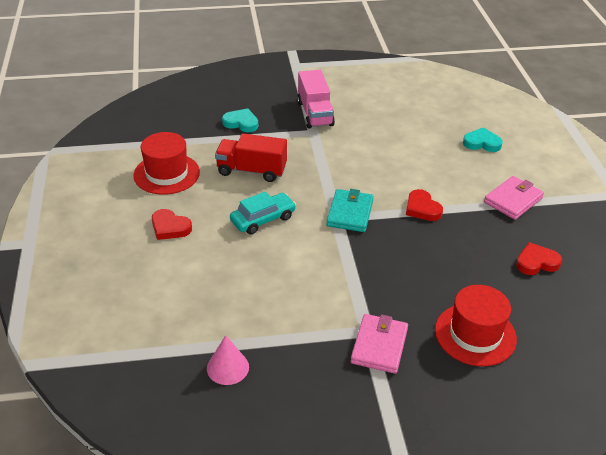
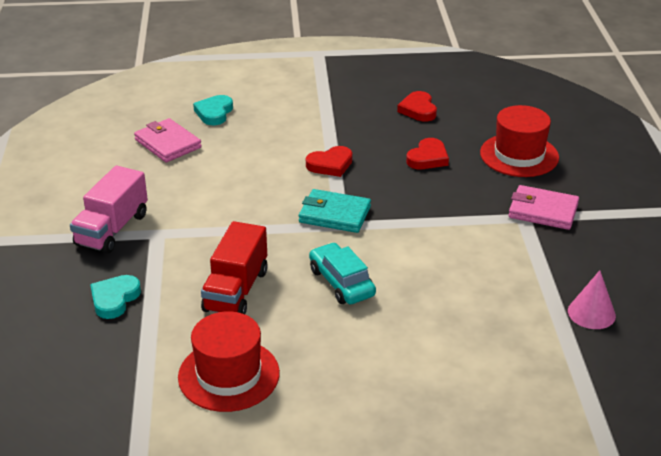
camera: 85 degrees left, 5 degrees down
red heart [152,209,192,240] -> red heart moved to [406,138,449,169]
pink truck [297,70,335,129] -> pink truck turned 120 degrees clockwise [70,165,148,254]
pink wallet [484,176,544,220] -> pink wallet moved to [134,118,202,162]

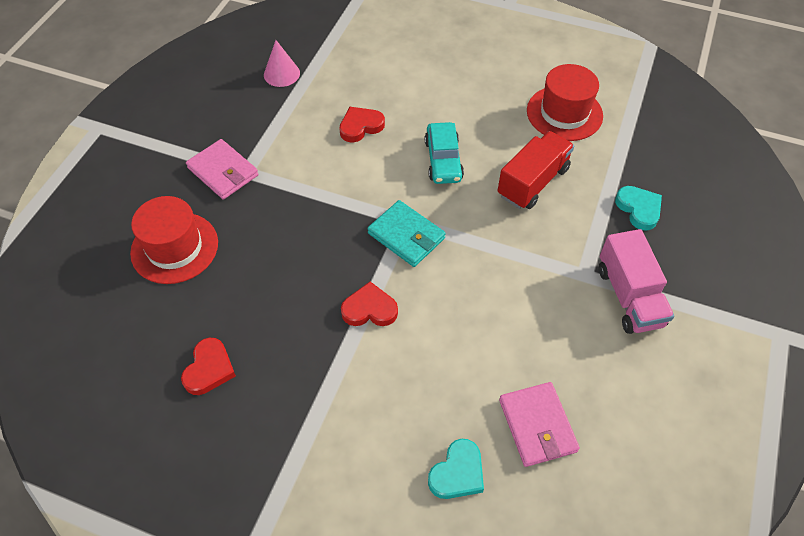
camera: 155 degrees left, 20 degrees up
pink truck [70,165,148,254] -> pink truck turned 120 degrees clockwise [599,229,674,334]
turquoise heart [90,275,141,319] -> turquoise heart turned 75 degrees counterclockwise [615,186,662,231]
red heart [406,138,449,169] -> red heart moved to [339,107,385,143]

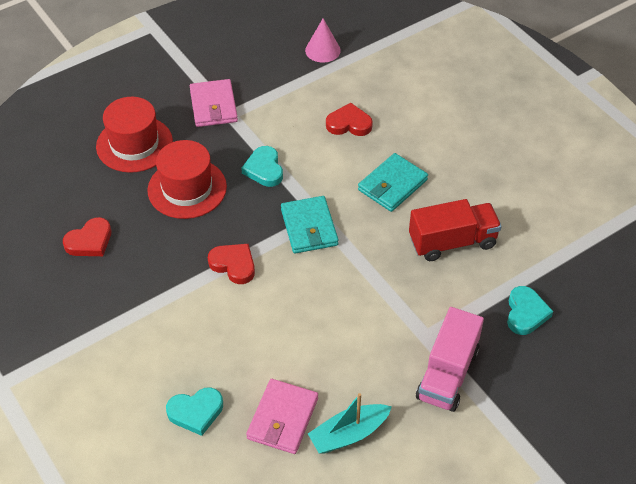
camera: 35 degrees right, 5 degrees down
turquoise car [425,122,464,184] -> turquoise wallet [358,153,428,212]
red hat [527,64,603,141] -> red hat moved to [147,140,227,219]
none -> turquoise heart [241,146,283,187]
none -> turquoise boat [308,393,392,454]

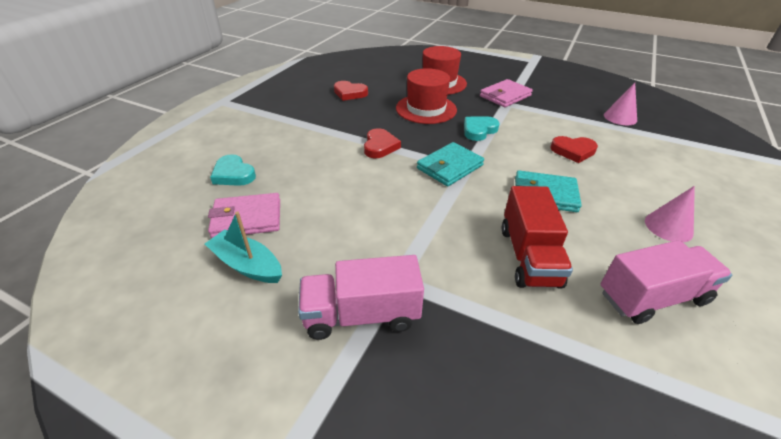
camera: 60 degrees right, 10 degrees down
red heart [326,103,373,136] -> red heart turned 120 degrees clockwise [551,136,598,163]
red truck [409,199,502,261] -> red truck turned 45 degrees clockwise [502,186,573,288]
turquoise heart [507,286,553,335] -> none
none -> pink truck [600,240,732,324]
none -> pink cone [645,186,695,242]

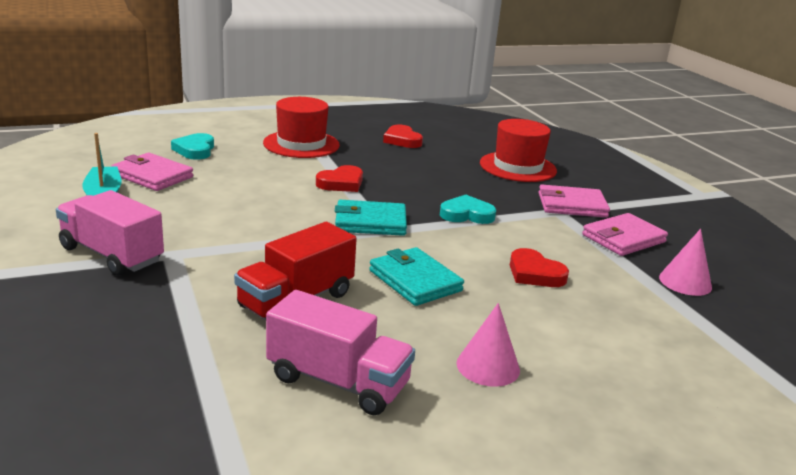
camera: 40 degrees right, 15 degrees down
red hat [396,68,457,124] -> red hat moved to [263,97,340,158]
none -> pink wallet [582,213,668,256]

